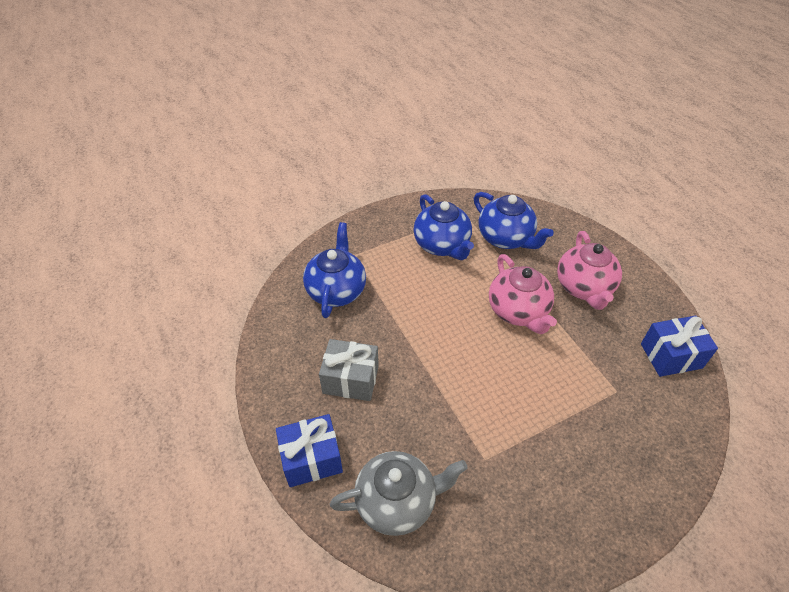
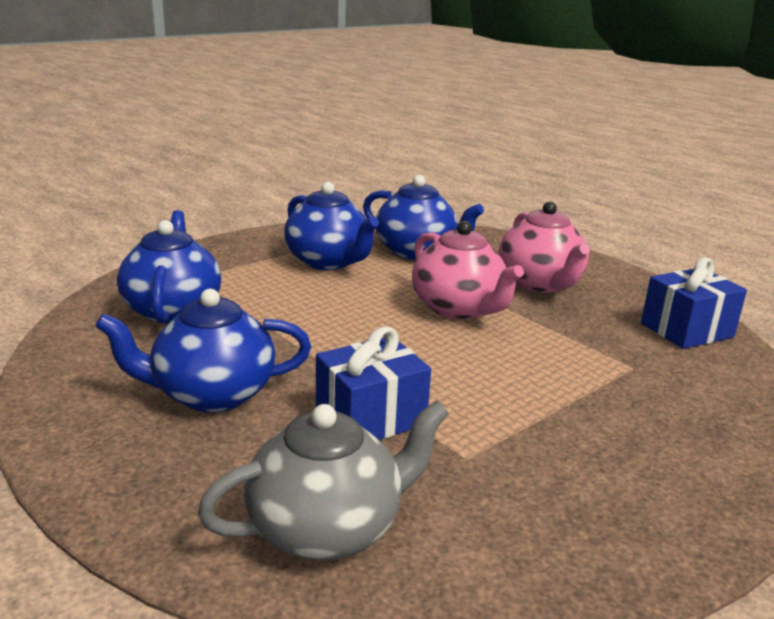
camera: 15 degrees left, 25 degrees down
blue gift [276,414,343,487] -> blue gift moved to [316,326,431,440]
grey gift [319,339,379,401] -> blue teapot [95,289,311,413]

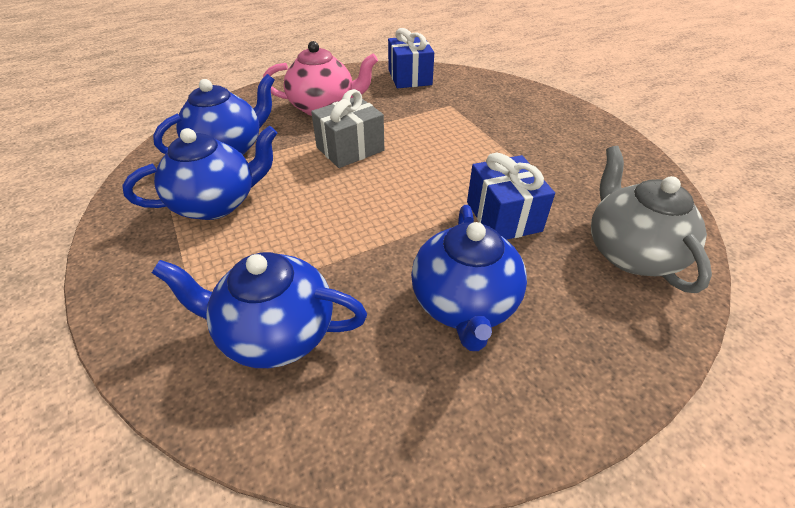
camera: 75 degrees left, 20 degrees up
pink teapot [412,221,524,320] -> grey gift [311,89,384,168]

